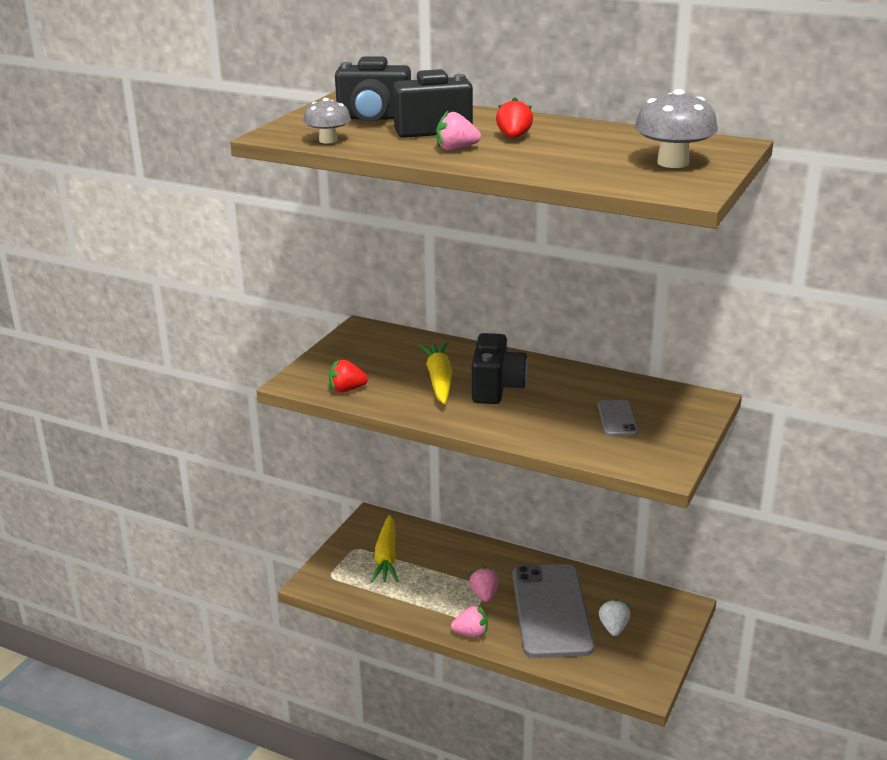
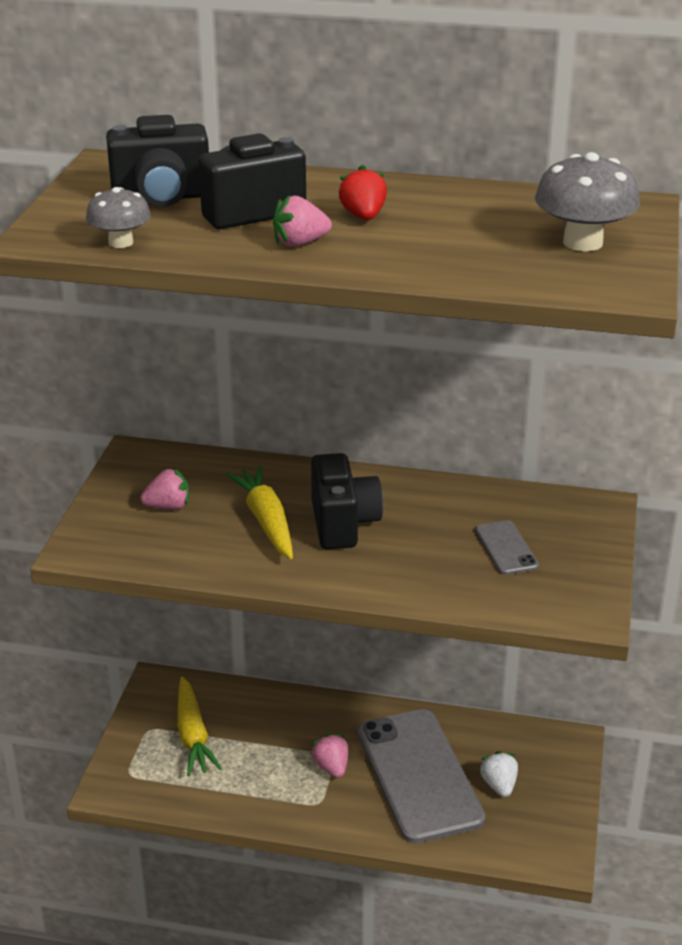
camera: 15 degrees left, 5 degrees up
red strawberry [329,360,368,392] -> none
pink strawberry [451,605,488,638] -> pink strawberry moved to [140,468,189,510]

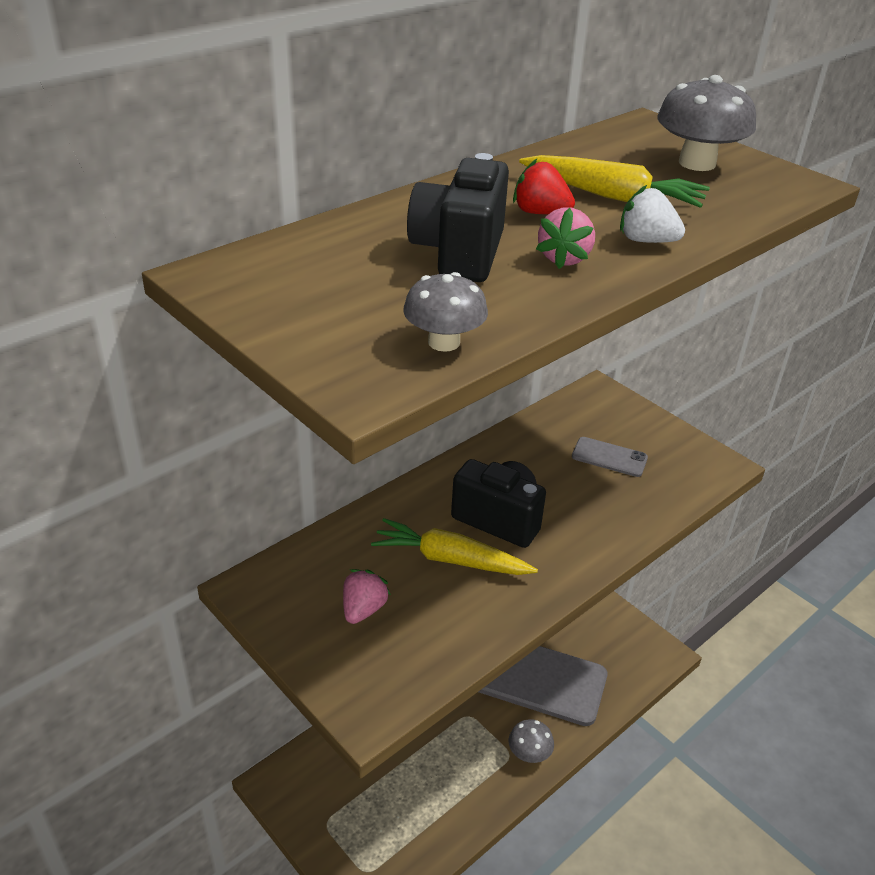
camera: 55 degrees left, 5 degrees up
black camera [106,115,209,207] -> none
yellow carrot [177,677,222,776] -> yellow carrot moved to [519,155,710,208]
pink strawberry [311,734,348,778] -> none
white strawberry [479,751,518,797] -> white strawberry moved to [620,185,685,243]
none -> grey mushroom [509,719,554,763]

